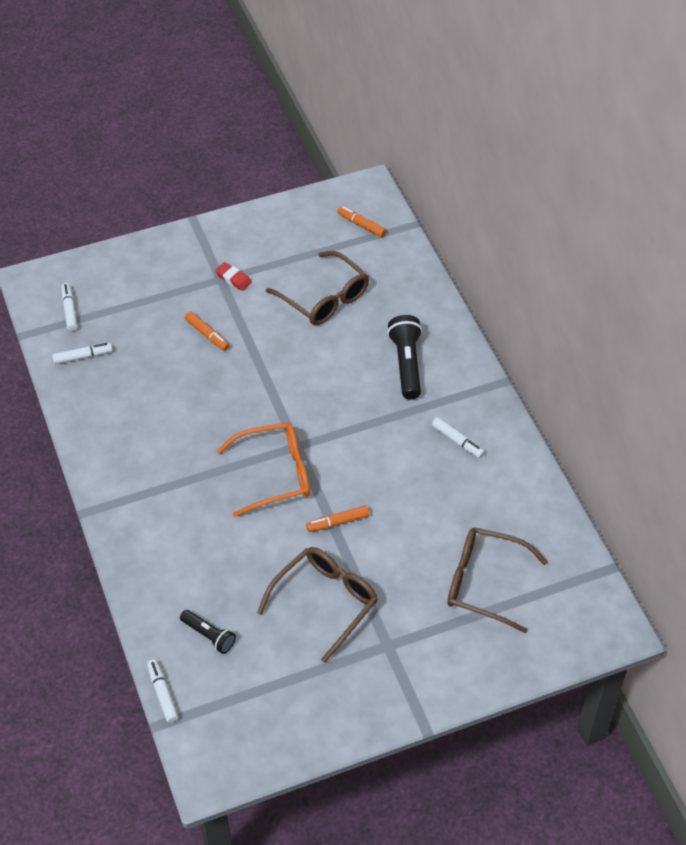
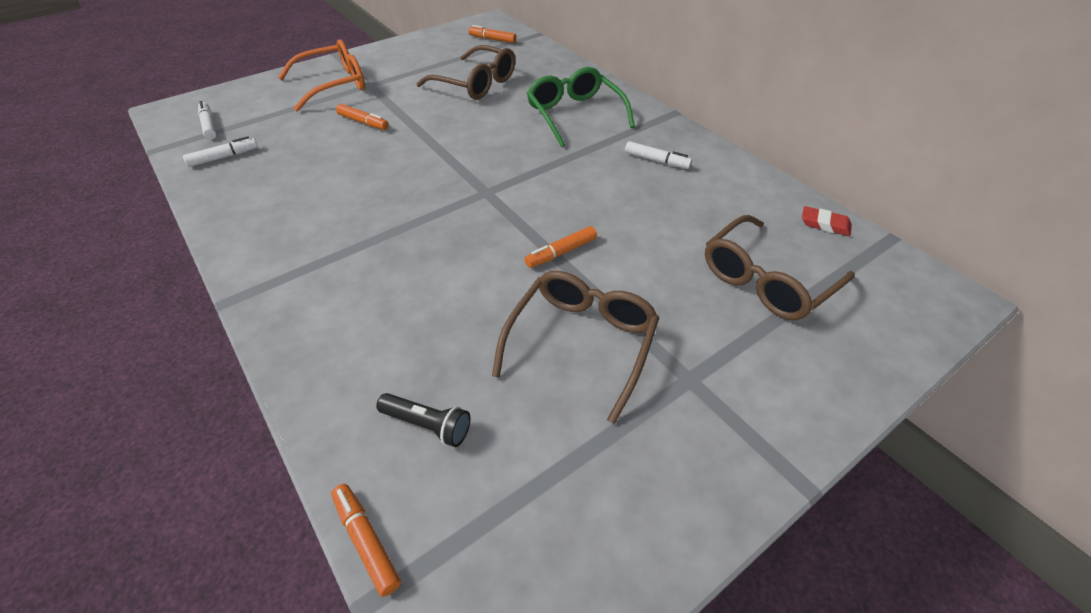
camera: 15 degrees left, 5 degrees down
white marker [147,660,178,723] -> orange marker [331,484,401,597]
red eraser [215,262,252,291] -> red eraser moved to [802,206,852,236]
orange glasses [217,422,310,517] -> orange glasses moved to [278,39,365,112]
black flashlight [387,315,422,399] -> green glasses [527,67,635,147]
brown glasses [447,527,548,633] -> brown glasses turned 45 degrees counterclockwise [705,215,855,320]

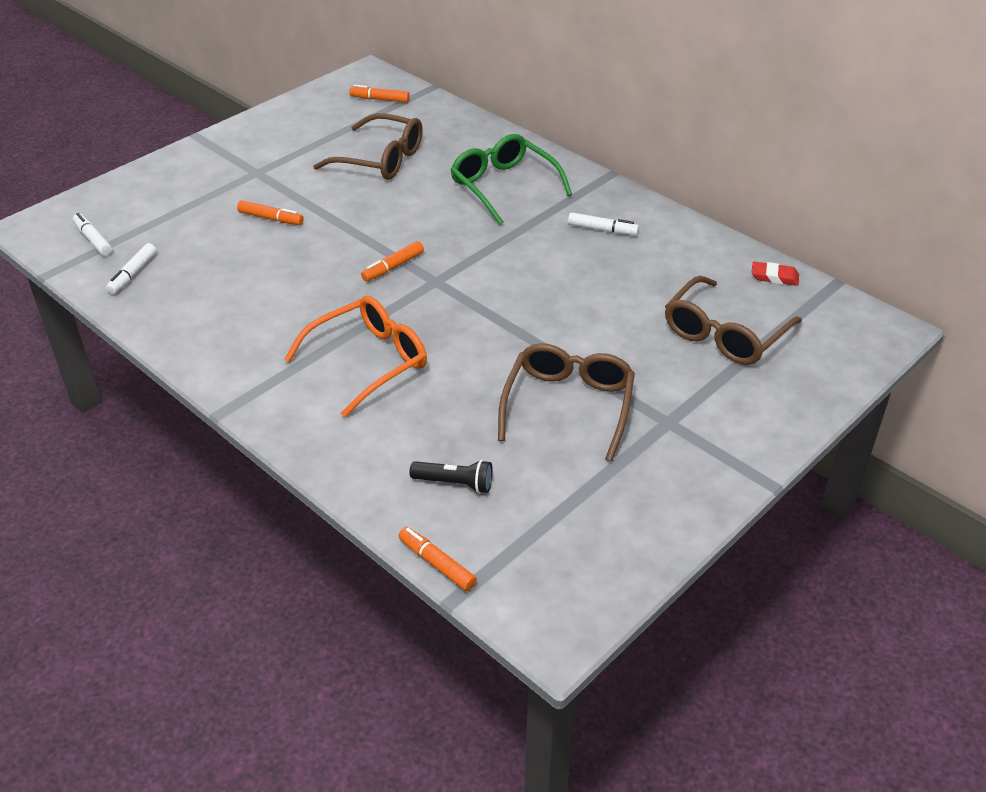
camera: 10 degrees left, 5 degrees down
white marker [183,136,258,167] -> white marker turned 150 degrees clockwise [106,243,156,294]
orange glasses [278,39,365,112] -> orange glasses moved to [284,296,427,417]
orange marker [525,226,597,268] -> orange marker moved to [361,241,424,282]

